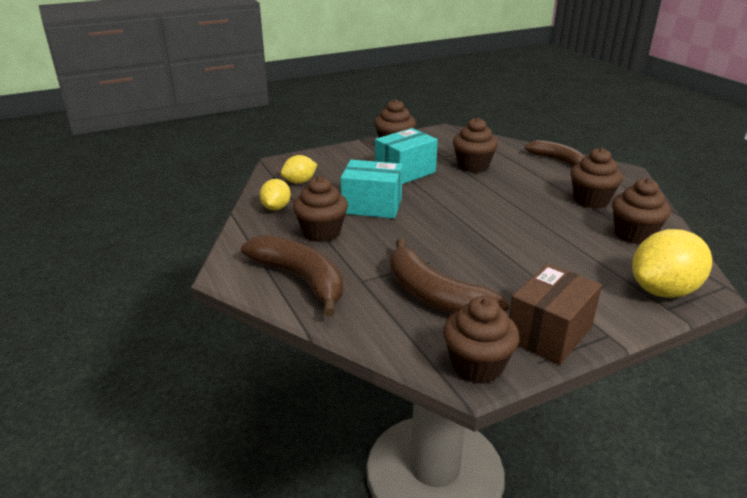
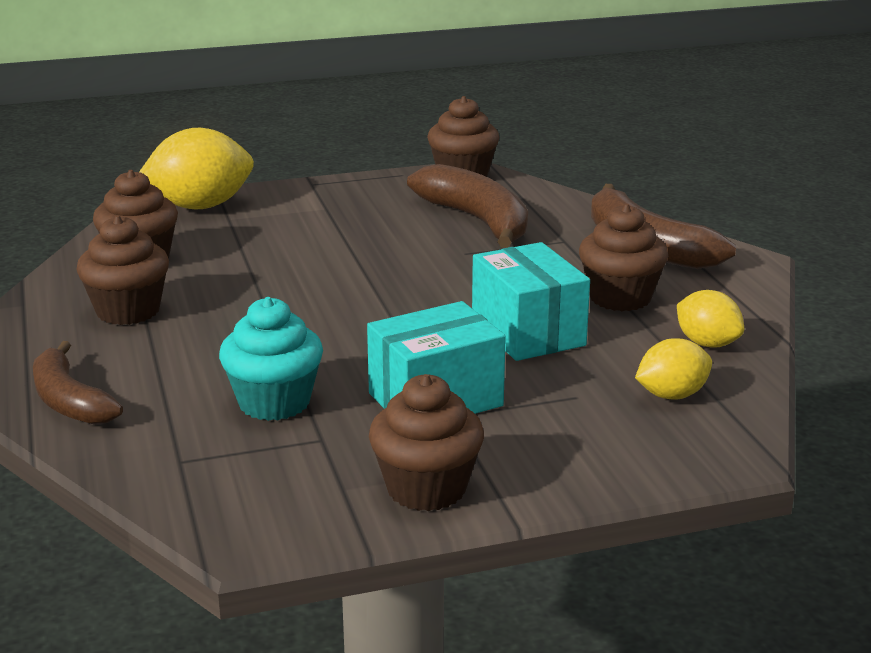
camera: 170 degrees left, 5 degrees down
yellow lemon [260,179,291,210] -> yellow lemon turned 60 degrees counterclockwise [677,290,744,348]
turquoise box [340,160,403,218] -> turquoise box turned 45 degrees clockwise [472,242,590,361]
brown cupcake [453,117,498,173] -> turquoise cupcake [219,297,323,421]
brown box [509,264,602,365] -> none

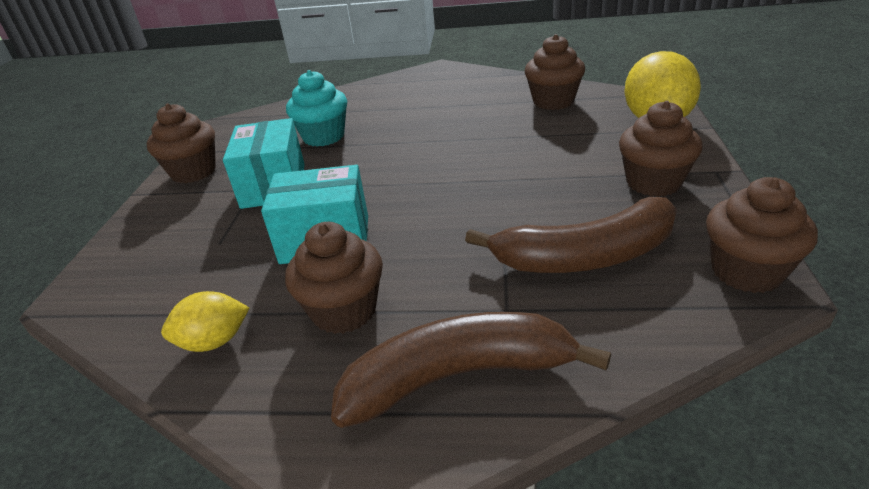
camera: 115 degrees right, 10 degrees up
brown banana [33,341,123,425] -> none
brown cupcake [76,215,169,325] -> brown cupcake moved to [619,101,703,197]
yellow lemon [635,338,712,400] -> none

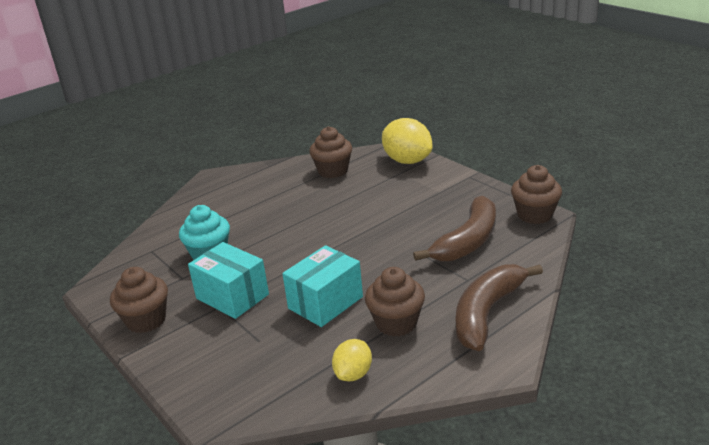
camera: 45 degrees left, 5 degrees down
brown cupcake [619,101,703,197] -> none

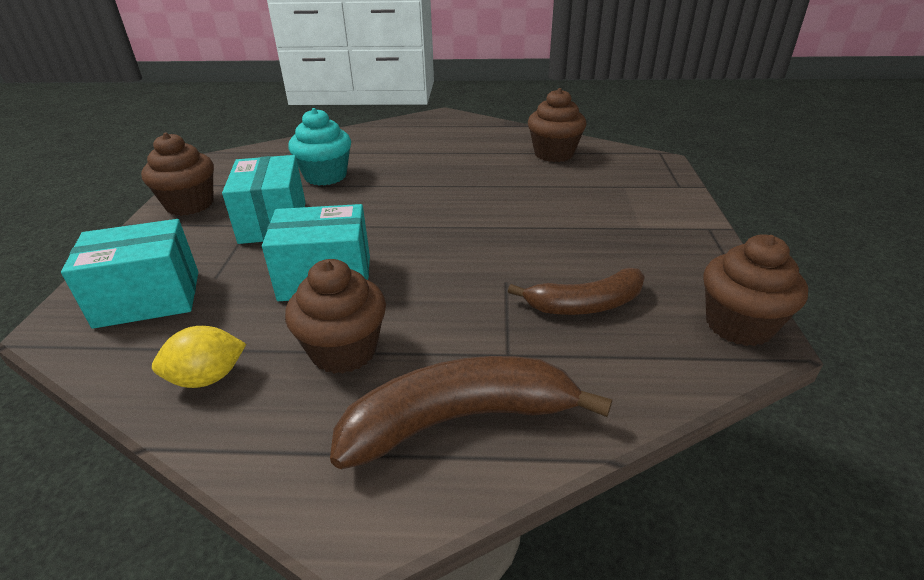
camera: 40 degrees right, 5 degrees up
yellow lemon [382,118,432,164] -> none
brown banana [413,196,496,262] -> brown banana [508,268,645,315], size x0.67
none -> turquoise box [61,219,198,329]

